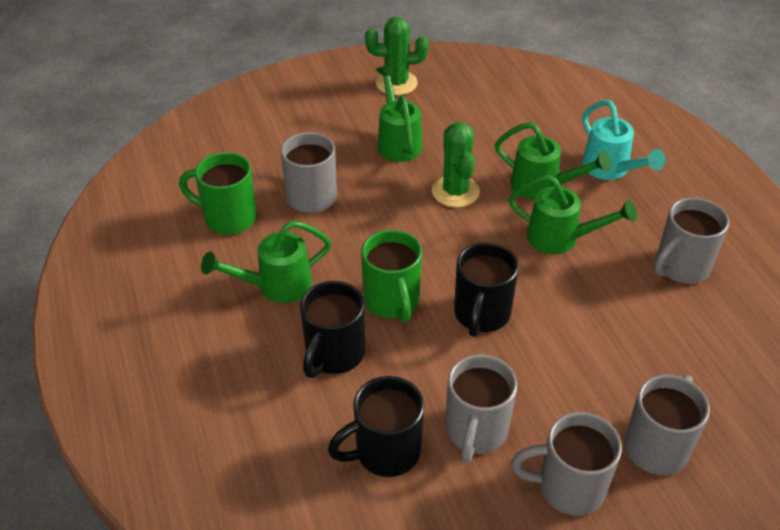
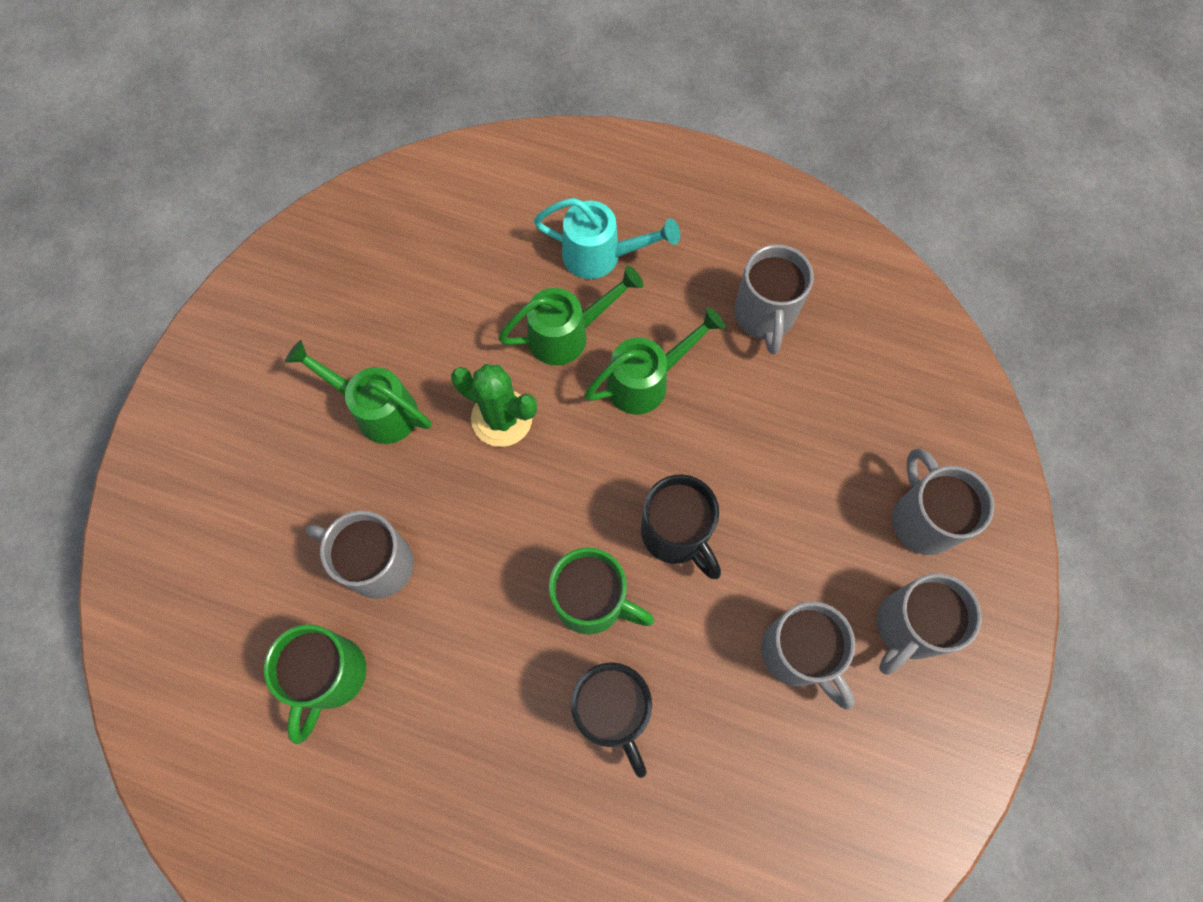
camera: 50 degrees left, 25 degrees up
green mug [179,152,257,234] -> green mug turned 45 degrees counterclockwise [264,624,366,744]
green watering can [201,221,331,303] -> none
black mug [328,376,424,477] -> none
green cactus [365,17,429,95] -> none

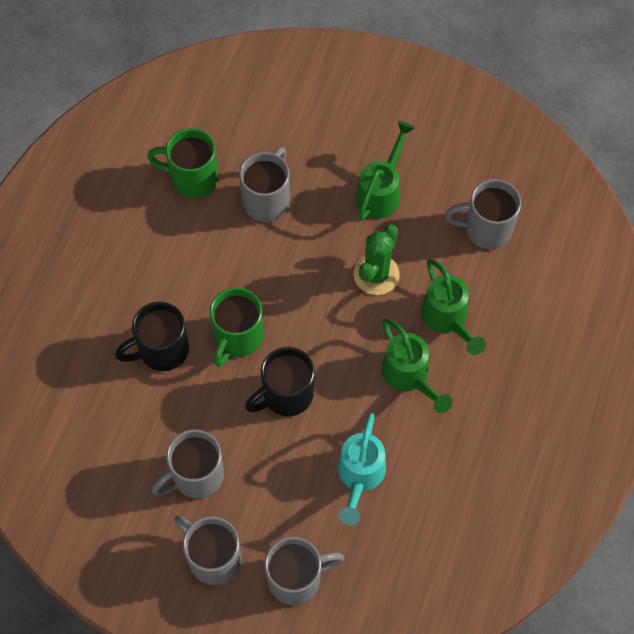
camera: 90 degrees right, 5 degrees down
turquoise watering can [534,198,680,279] -> turquoise watering can moved to [338,413,386,525]
grey mug [734,244,814,354] -> grey mug moved to [445,179,521,249]

